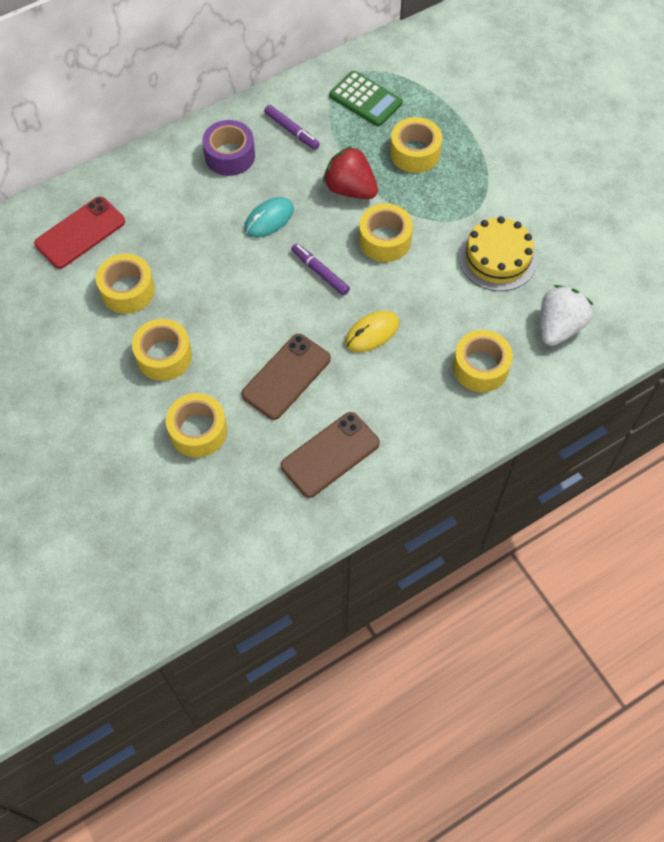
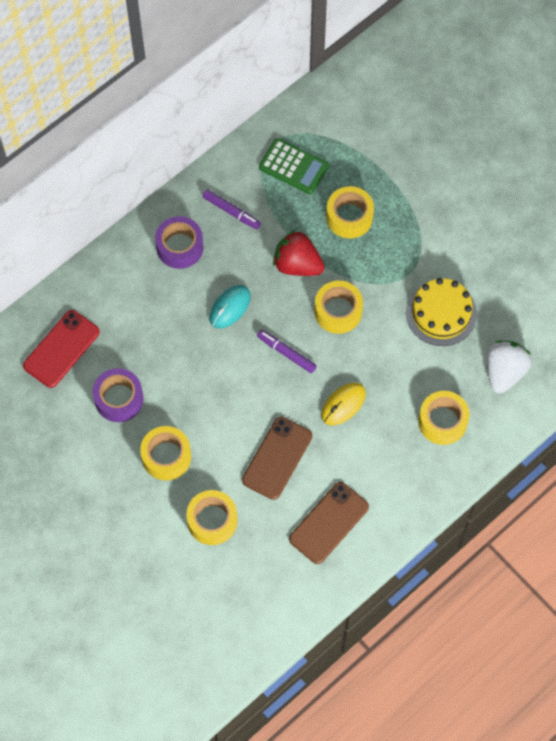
camera: 10 degrees left, 5 degrees up
yellow tape [96,254,155,314] -> purple tape [93,368,143,422]

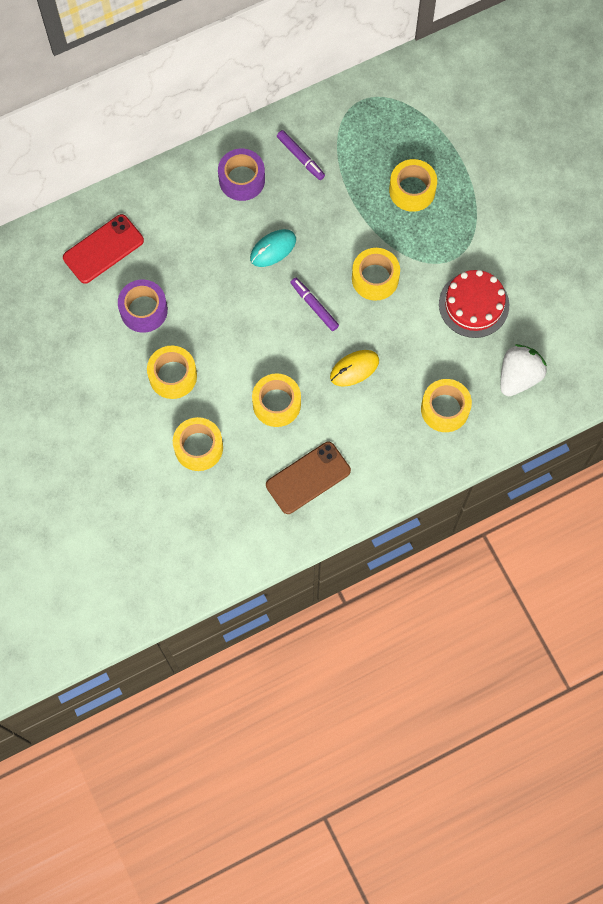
camera: 15 degrees right, 5 degrees up
brown phone [242,417,312,500] -> yellow tape [252,373,301,427]
green calculator [259,138,329,194] -> none
red strawberry [273,230,325,276] -> none
yellow cake [406,278,477,346] -> red cake [439,270,509,338]

